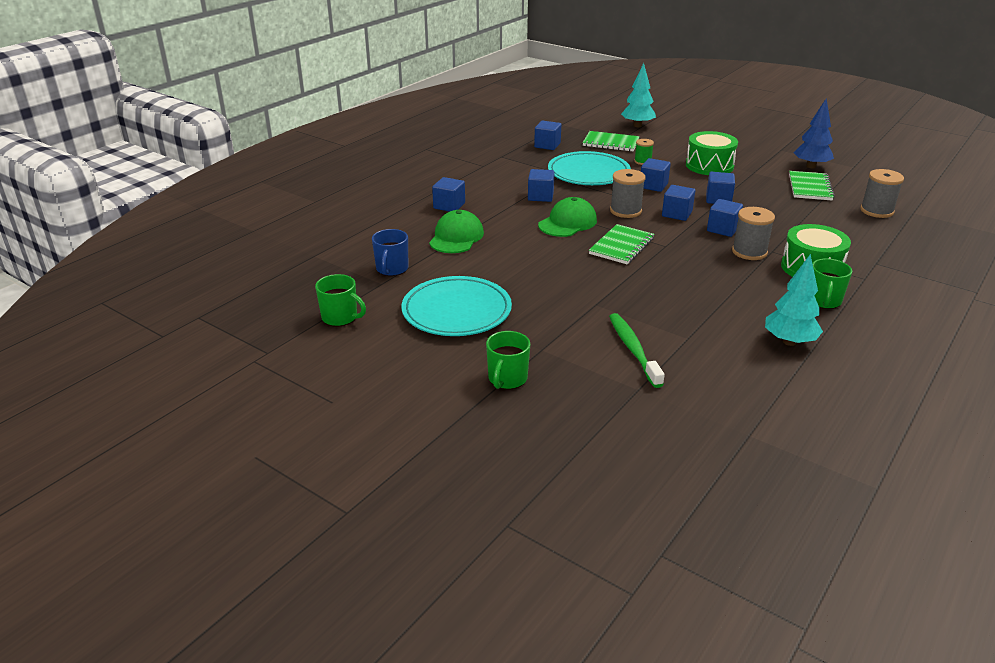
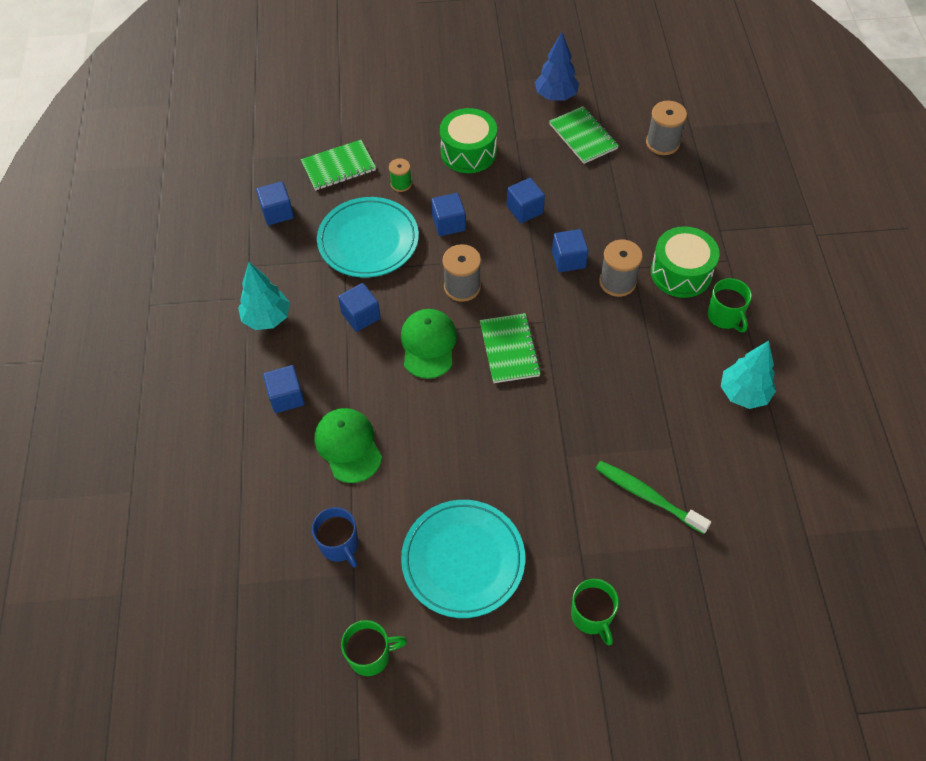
camera: 40 degrees left, 25 degrees up
turquoise tree [621,63,656,127] -> turquoise tree moved to [238,262,290,330]
blue cube [662,185,695,221] -> none

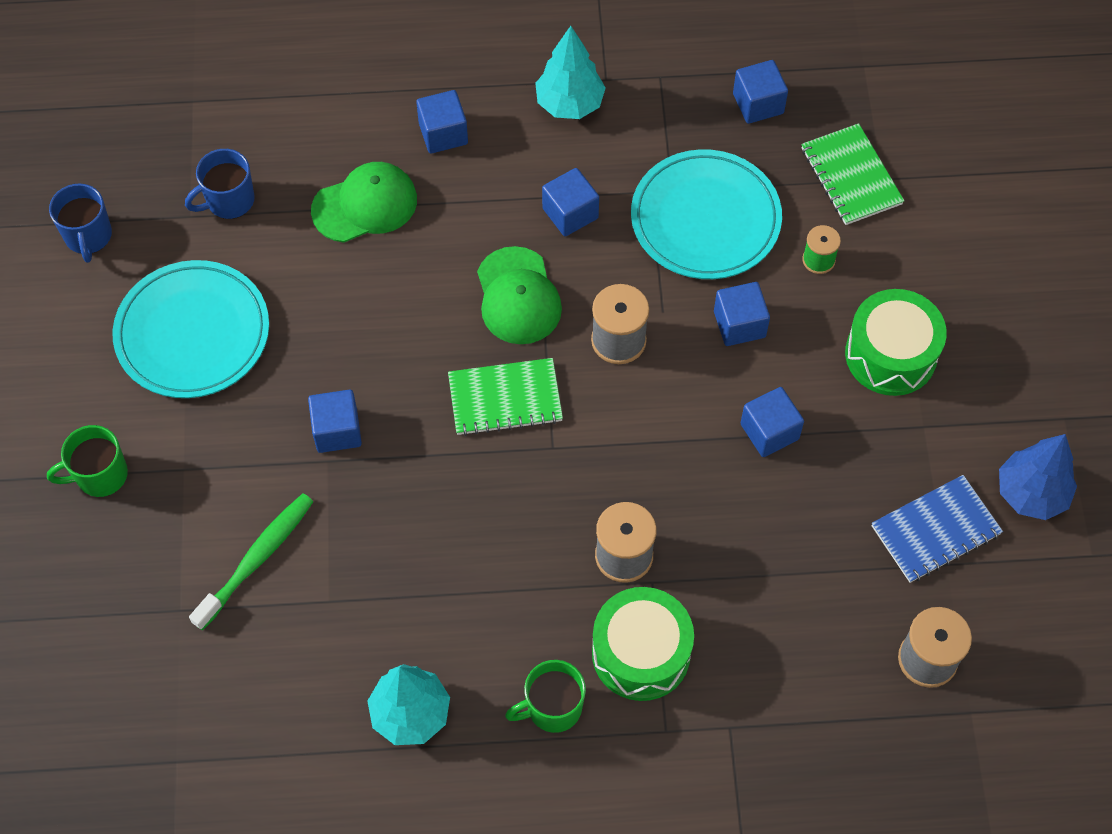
camera: 90 degrees right, 5 degrees up
green mug [341,620,407,676] -> blue mug [49,184,112,263]
green cap [401,309,457,379] -> green cap turned 75 degrees clockwise [477,246,562,344]
green notebook [549,106,619,164] -> blue notebook [872,475,1003,583]
blue cube [552,229,588,272] -> blue cube moved to [308,390,362,453]

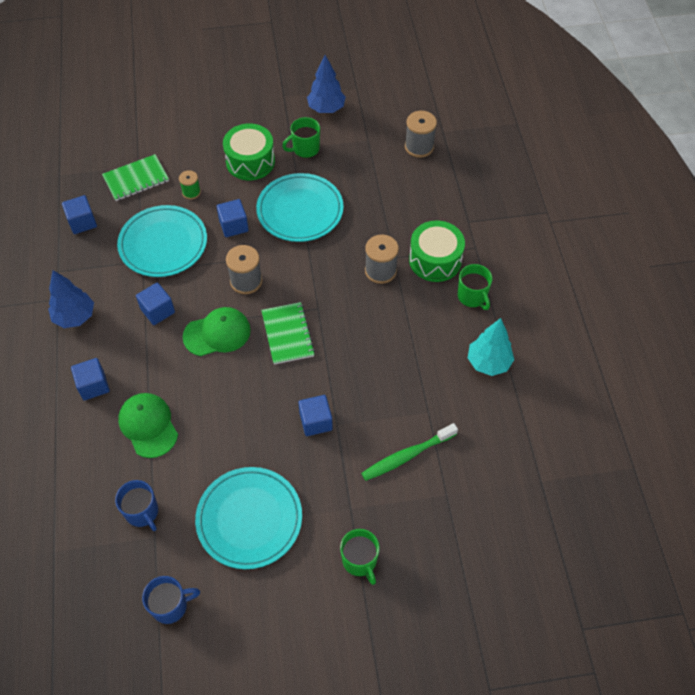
camera: 95 degrees left, 5 degrees down
green toothbrush [189,493,314,630] -> green toothbrush turned 60 degrees counterclockwise [361,423,458,481]
turquoise tree [535,26,606,119] -> blue tree [48,270,94,328]
blue cube [741,387,804,457] -> turquoise plate [256,173,344,242]
blue notebook [872,475,1003,583] -> none
none -> green mug [282,117,320,158]

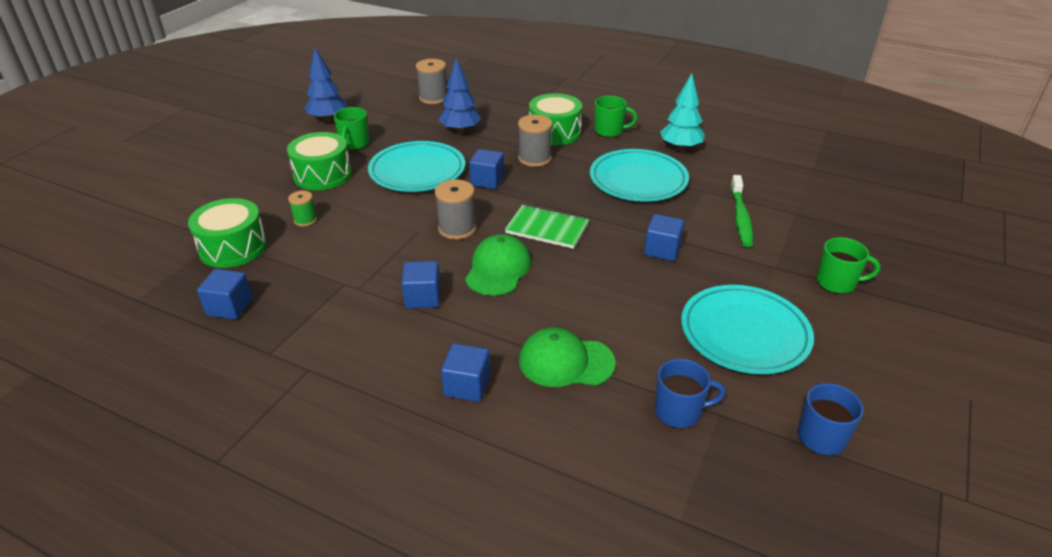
camera: 55 degrees left, 20 degrees down
blue tree [48,270,94,328] -> blue tree moved to [438,58,481,133]
green notebook [102,154,169,201] -> green drum [188,198,267,268]
turquoise plate [117,205,207,277] -> turquoise plate moved to [590,149,689,202]
blue cube [217,199,249,237] -> blue cube moved to [469,149,504,189]

